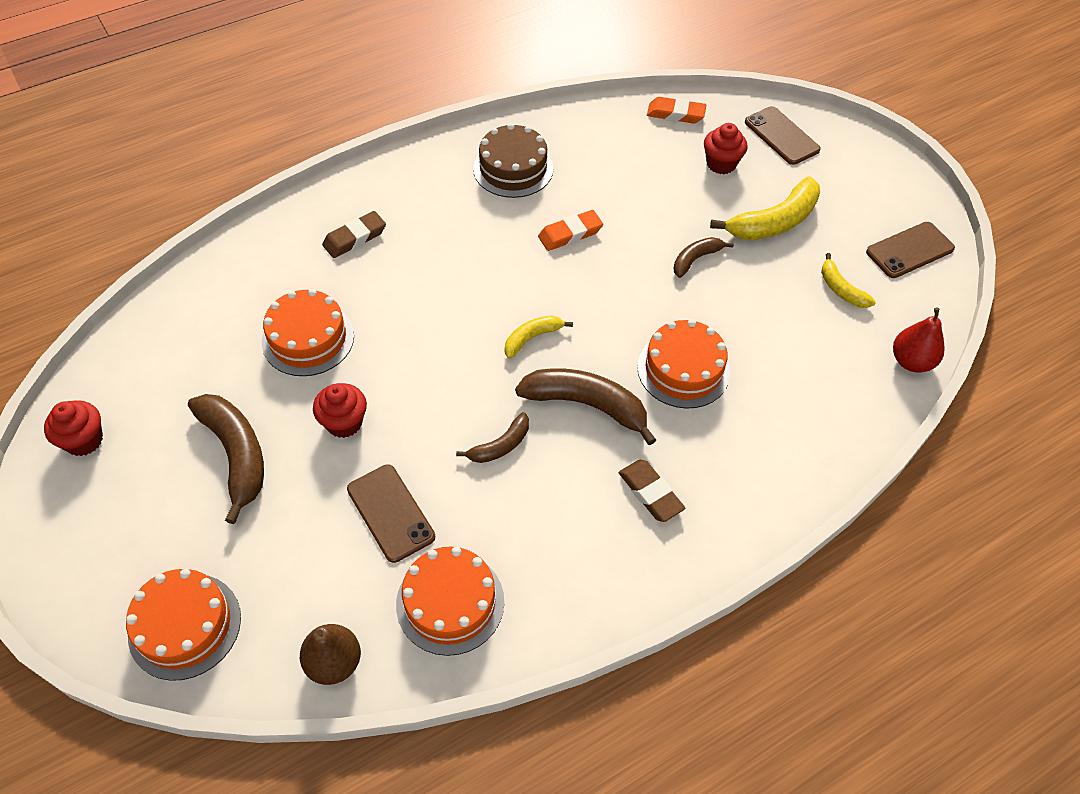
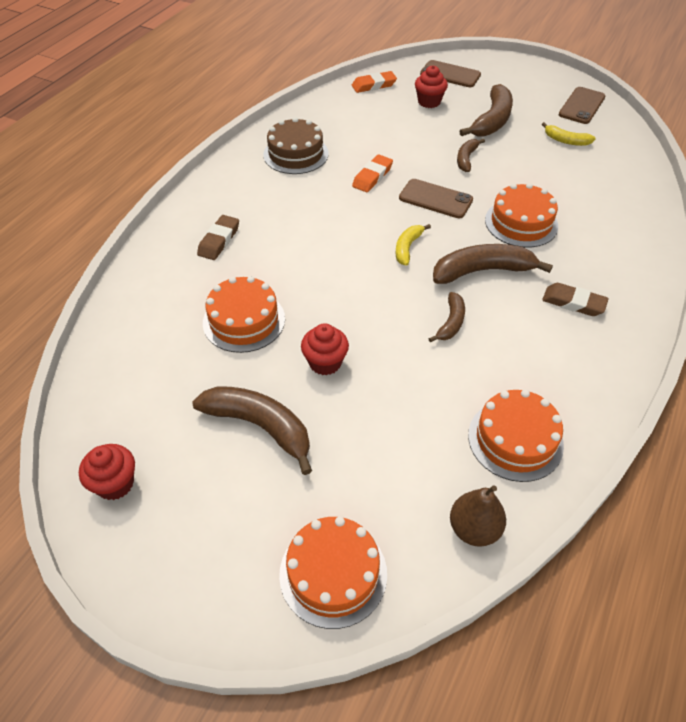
camera: 30 degrees left, 5 degrees down
brown phone [347,464,435,563] -> brown phone moved to [399,179,473,218]
yellow banana [710,177,820,240] -> brown banana [459,84,513,137]
red pear [893,308,945,373] -> none

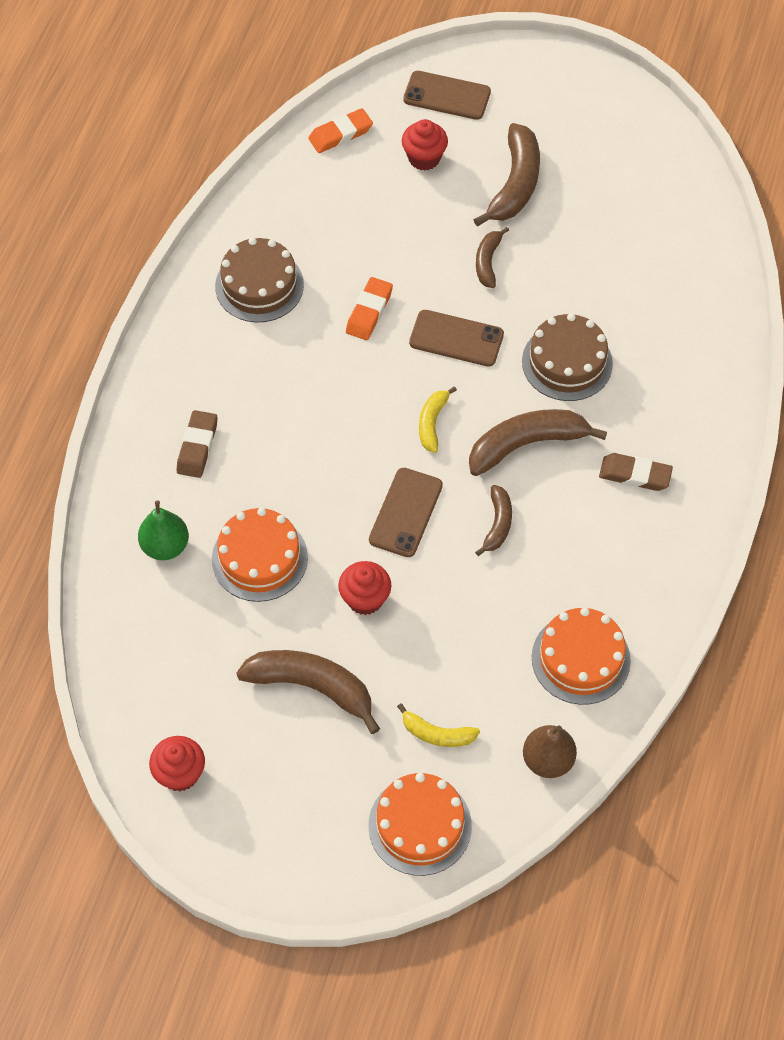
camera: 10 degrees left, 10 degrees up
orange cake [485,183,558,248] -> brown cake [522,313,613,401]
yellow banana [542,122,596,146] -> yellow banana moved to [397,703,480,747]
brown phone [559,87,606,124] -> brown phone moved to [369,468,443,557]
none -> green pear [138,501,189,560]

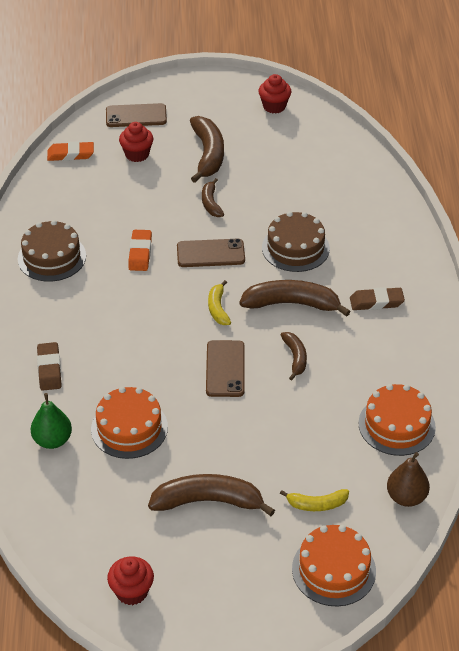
camera: 20 degrees left, 15 degrees down
orange eraser [308,108,373,153] -> orange eraser turned 45 degrees clockwise [47,141,94,161]
red cupcake [338,561,391,615] -> red cupcake moved to [258,74,291,114]
brown banana [469,409,607,476] -> brown banana turned 45 degrees clockwise [239,280,351,317]

